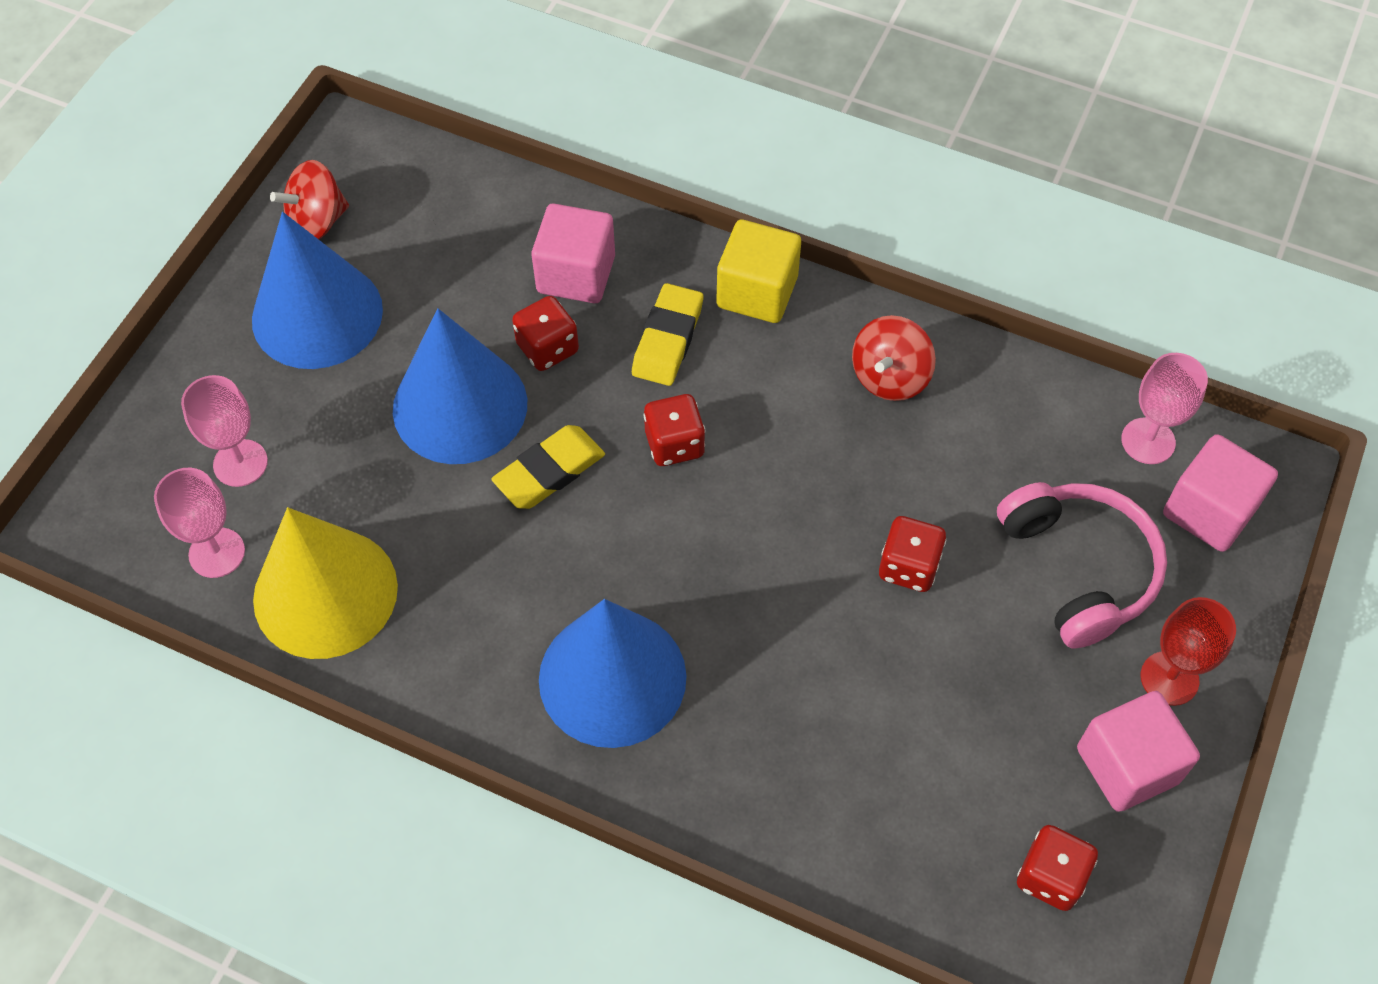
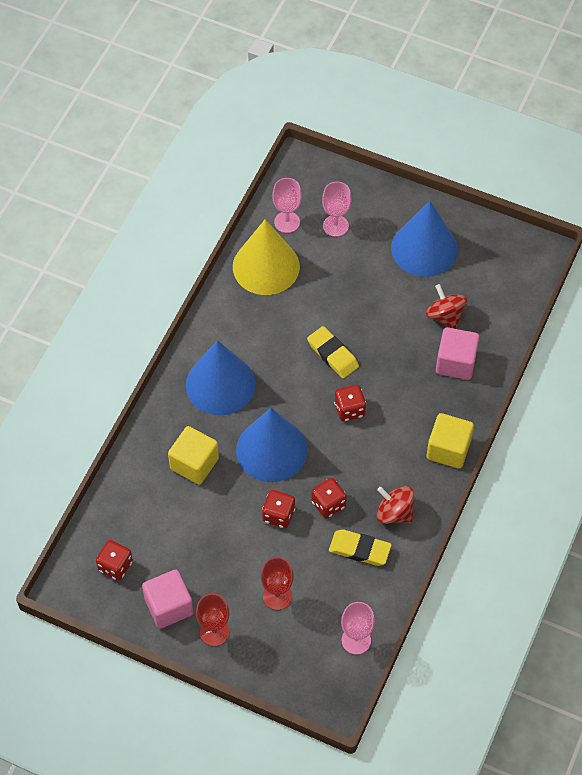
camera: 90 degrees right, 0 degrees up
red spinning top [270,160,349,239] -> red spinning top moved to [426,284,467,329]
blue cone [393,309,527,464] -> blue cone moved to [236,408,307,482]
red dice [512,296,579,371] -> red dice moved to [311,478,347,518]
yellow eraser [632,283,703,386] -> yellow eraser moved to [329,529,392,566]
pink headphones [997,482,1167,648] -> red goblet [261,557,294,610]
pink cube [1163,434,1278,552] -> none
none -> yellow cube [168,426,219,484]

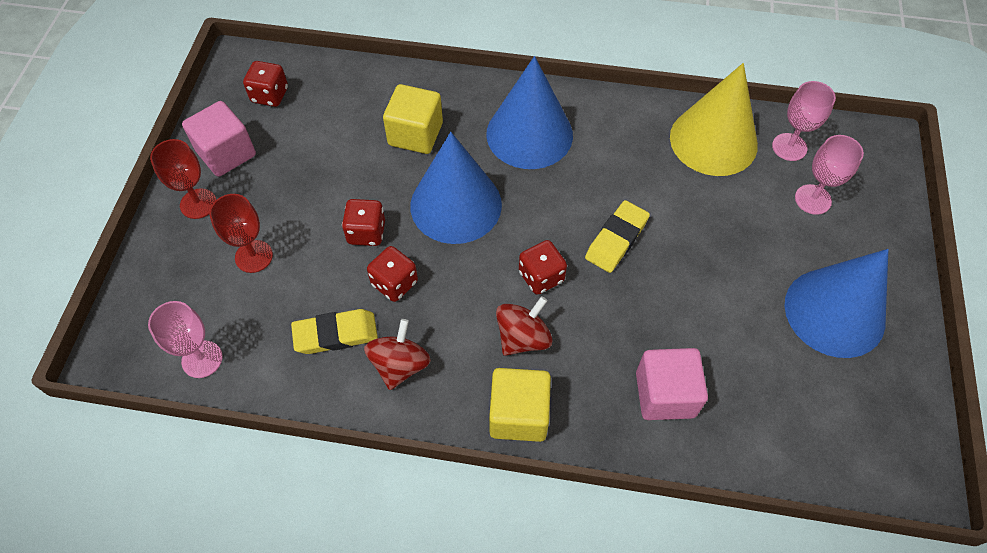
camera: 75 degrees right, 0 degrees up
yellow eraser [329,529,392,566] -> yellow eraser turned 75 degrees clockwise [291,309,378,354]
red spinning top [426,284,467,329] -> red spinning top moved to [496,296,552,356]

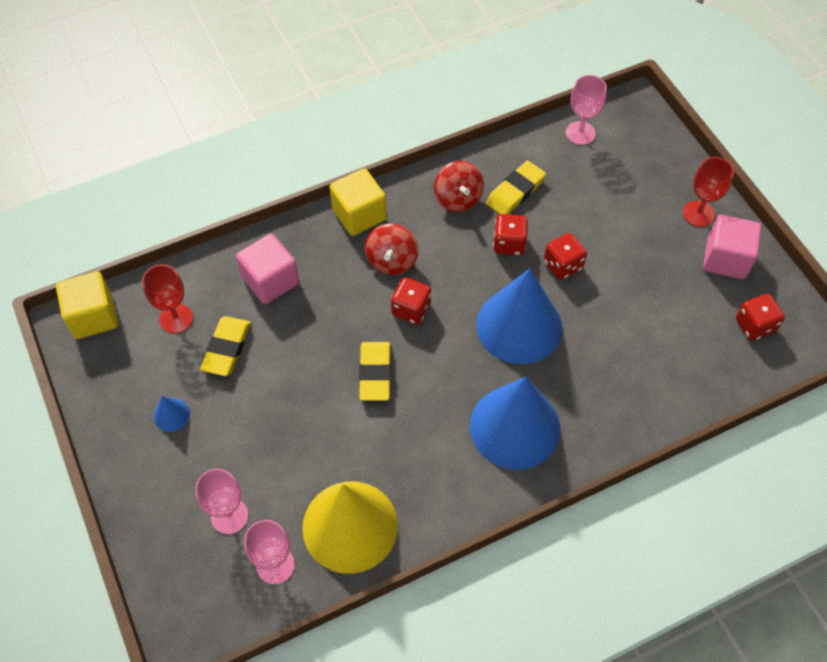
camera: 145 degrees right, 0 degrees up
red goblet [209,194,273,273] -> red goblet moved to [142,264,193,334]
yellow cube [383,84,443,154] -> yellow cube moved to [56,272,118,339]
blue cone [784,249,888,358] -> blue cone [154,396,190,432], size x0.40
none -> yellow eraser [200,316,251,376]

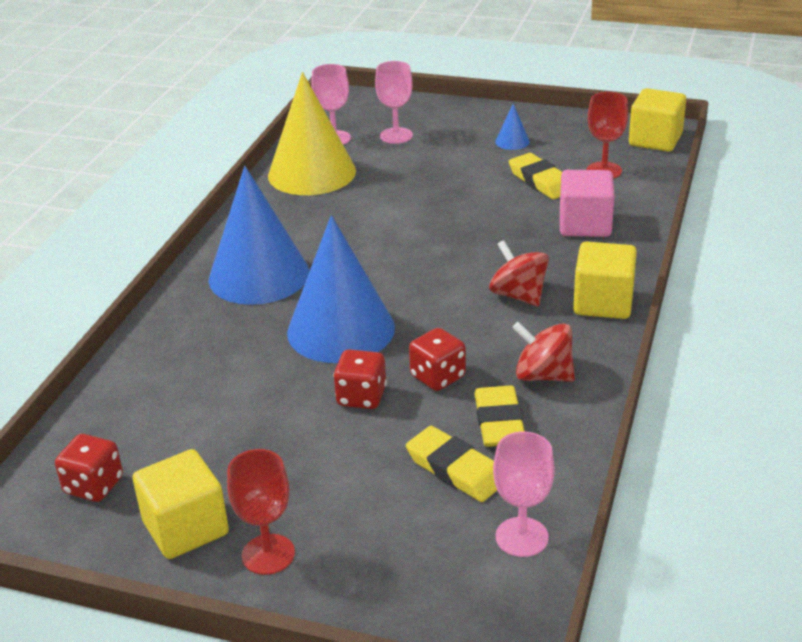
camera: 135 degrees right, 25 degrees down
yellow eraser [359,342,391,401] -> yellow eraser moved to [406,426,497,502]
red dice [391,278,431,324] -> none
pink cube [703,215,762,279] -> yellow cube [133,449,229,559]

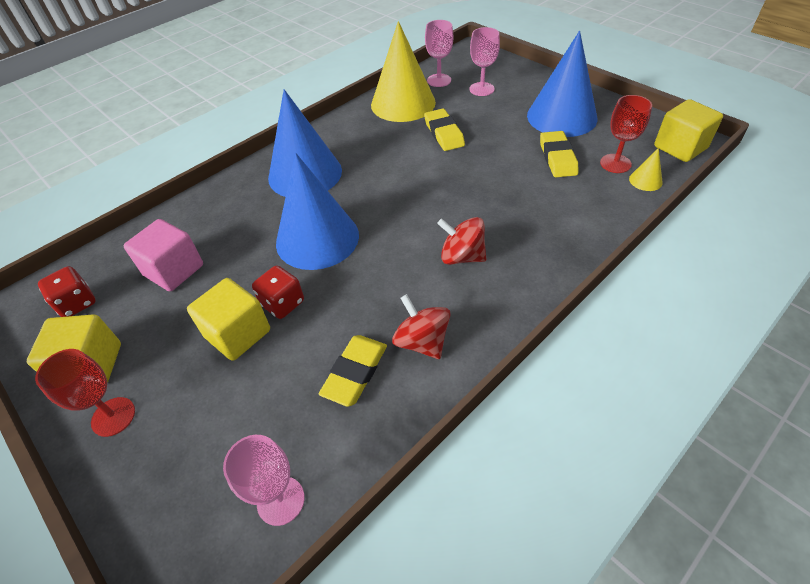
camera: 30 degrees right, 15 degrees up
yellow eraser [406,426,497,502] -> yellow eraser moved to [424,108,465,151]
red dice [409,328,466,391] -> none
red spinning top [489,240,549,307] -> red spinning top turned 60 degrees counterclockwise [437,217,486,265]
blue cone [495,104,530,150] -> blue cone [527,31,597,137], size x2.50
pink cube [560,170,615,237] -> pink cube moved to [124,219,203,291]
yellow cube [573,241,637,319] -> yellow cube moved to [187,278,270,361]
none -> yellow cone [629,148,663,191]

